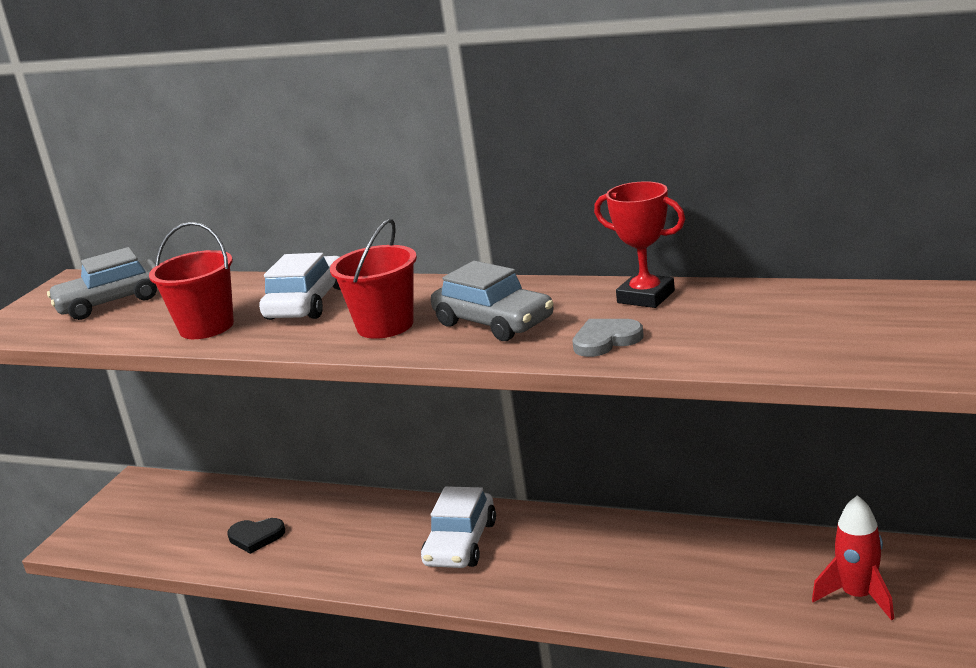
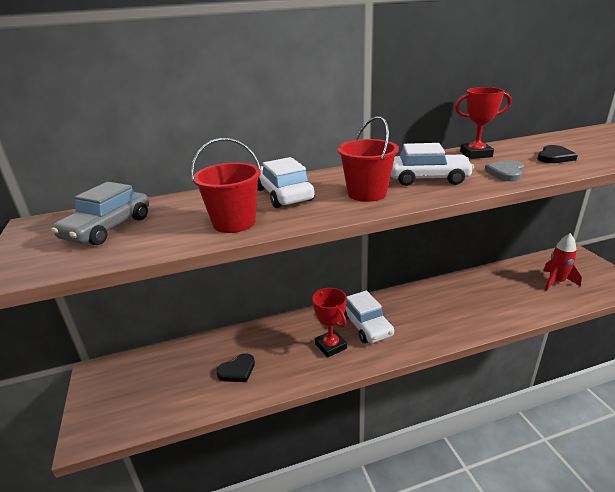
camera: 40 degrees left, 5 degrees up
grey car [431,261,554,341] -> white car [391,143,474,186]
none -> red trophy [312,288,347,358]
none -> black heart [537,145,578,163]

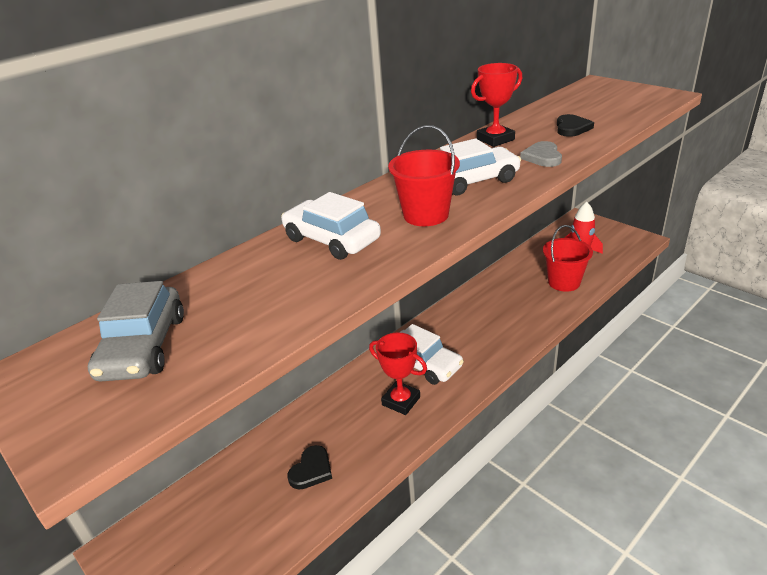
camera: 25 degrees left, 5 degrees up
red bucket [191,138,261,233] -> red bucket moved to [543,225,593,292]

